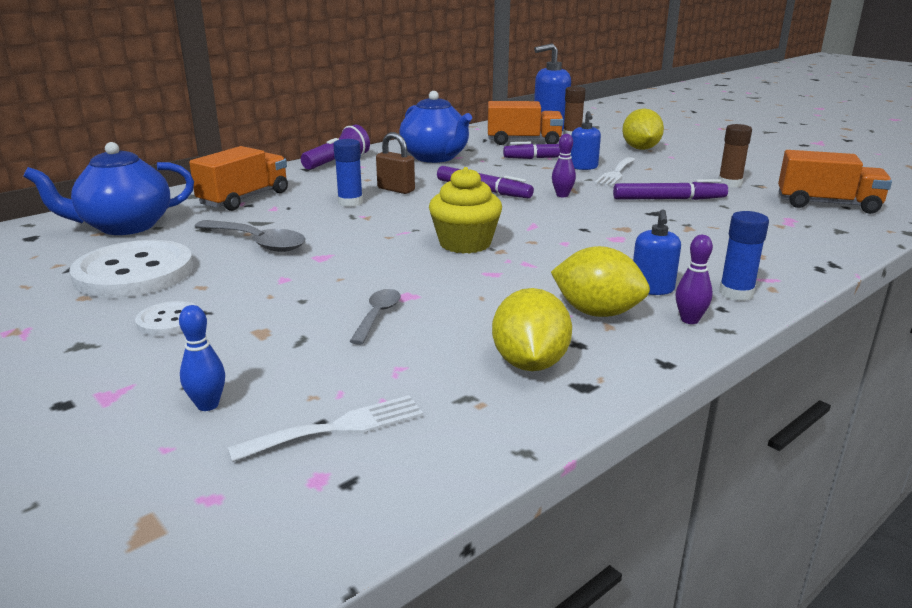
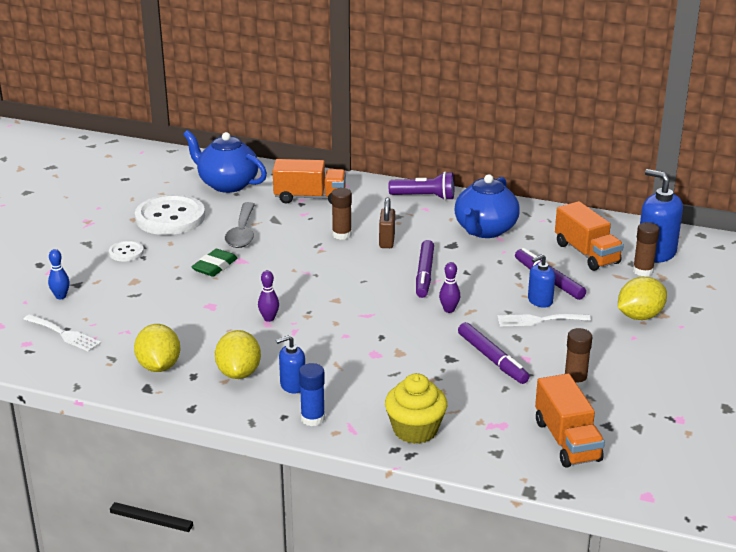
camera: 60 degrees right, 5 degrees up
blue glue stick [333,139,363,207] -> brown glue stick [331,188,352,240]
grey spoon [349,289,401,345] -> none
yellow cupcake [429,167,502,254] -> yellow cupcake moved to [385,373,447,444]
yellow lemon [492,288,572,371] -> yellow lemon turned 75 degrees counterclockwise [134,324,180,372]
purple bowling pin [675,235,713,324] -> purple bowling pin moved to [258,270,279,322]
none -> green eraser [191,249,238,277]

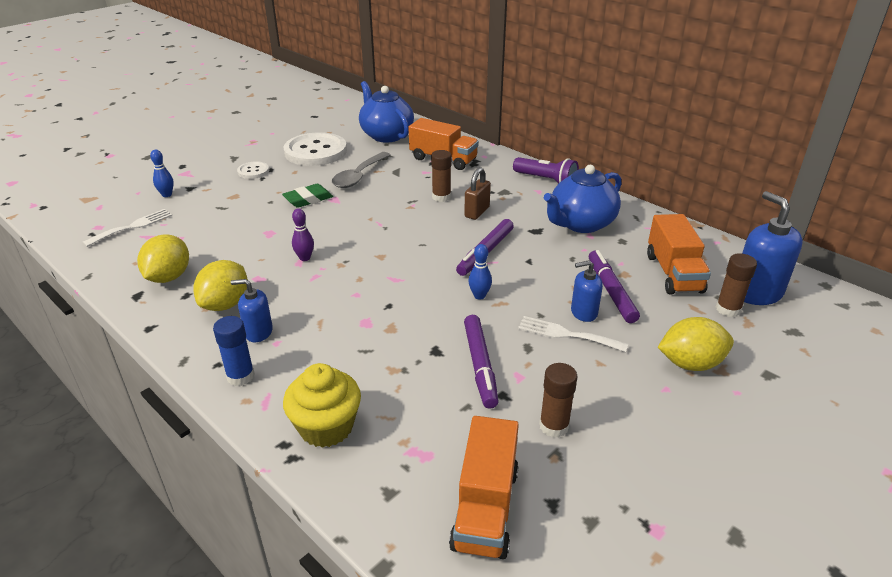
camera: 25 degrees right, 5 degrees up
white fork [23,314,101,352] -> white fork turned 105 degrees counterclockwise [82,209,172,247]
purple bowling pin [439,262,460,313] -> blue bowling pin [468,244,492,299]

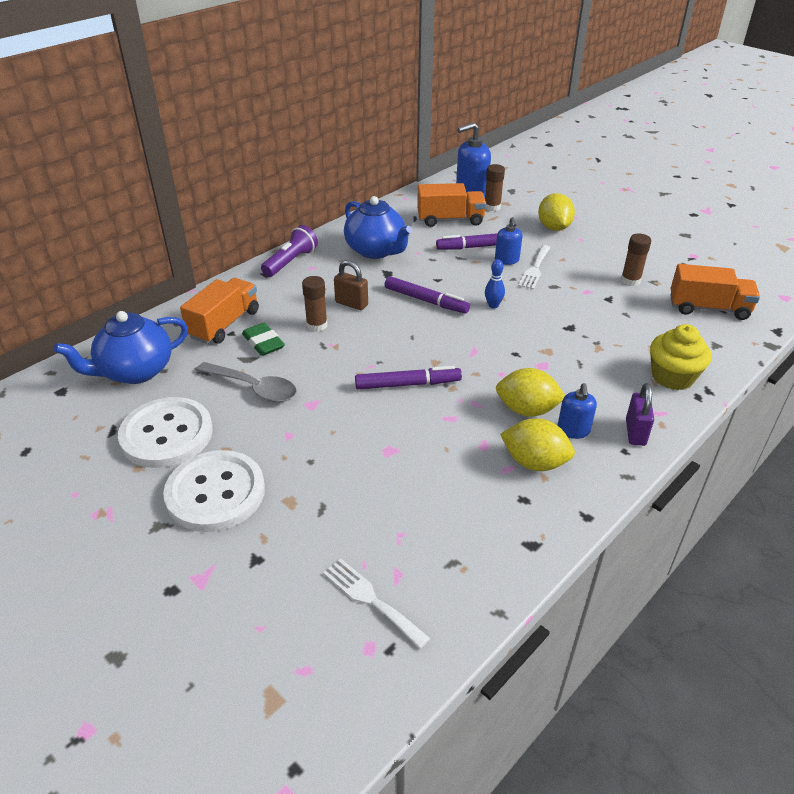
camera: 90 degrees left, 5 degrees up
yellow lemon [137,235,189,283] -> yellow lemon moved to [496,368,565,417]
blue bowling pin [150,150,174,197] -> none
blue glue stick [213,316,255,386] -> purple padlock [626,383,654,446]
white button [237,161,269,179] -> white button [163,450,265,532], size x2.10
green eraser [282,184,333,208] -> green eraser moved to [242,323,285,356]
purple bowling pin [292,208,314,261] -> none
purple marker [464,315,499,409] -> purple marker moved to [355,366,462,389]

